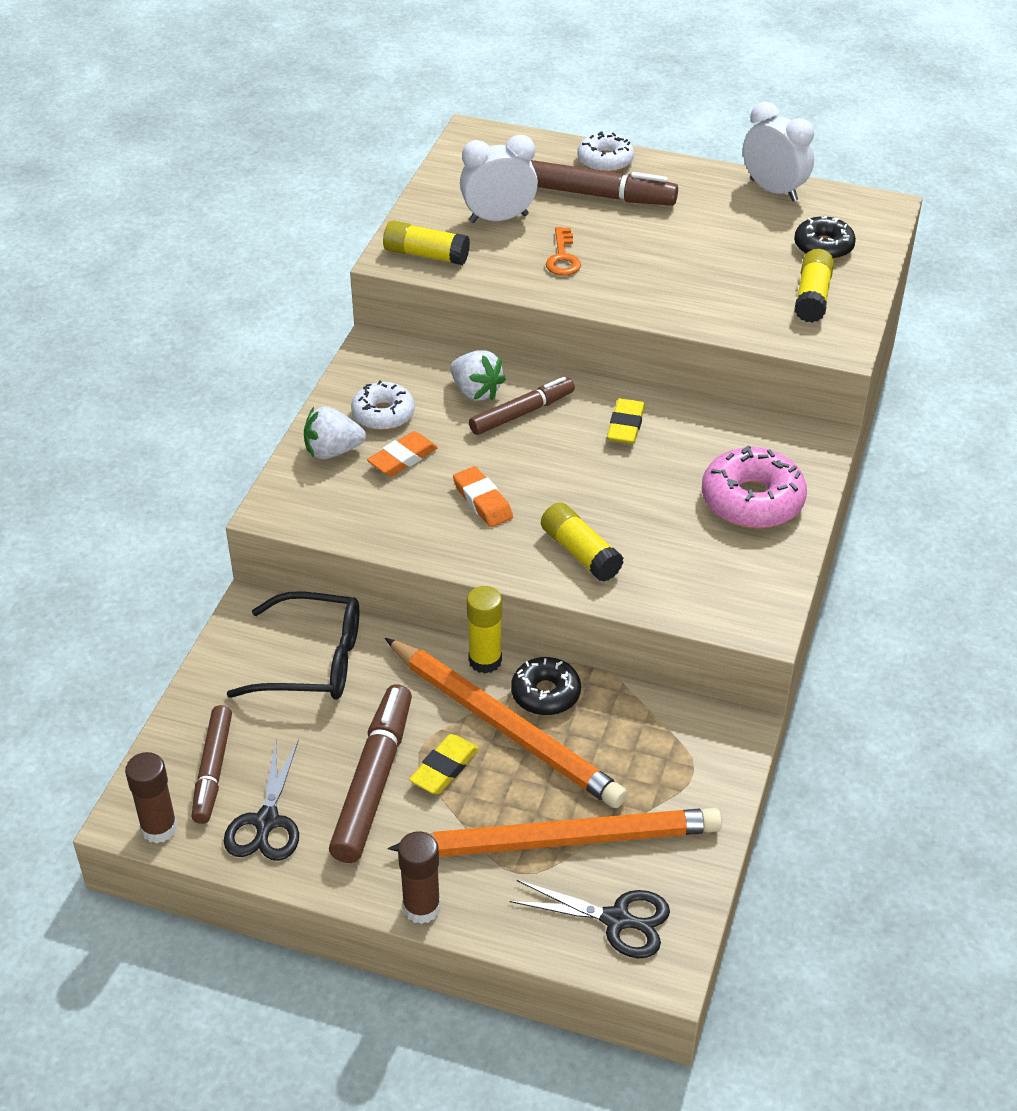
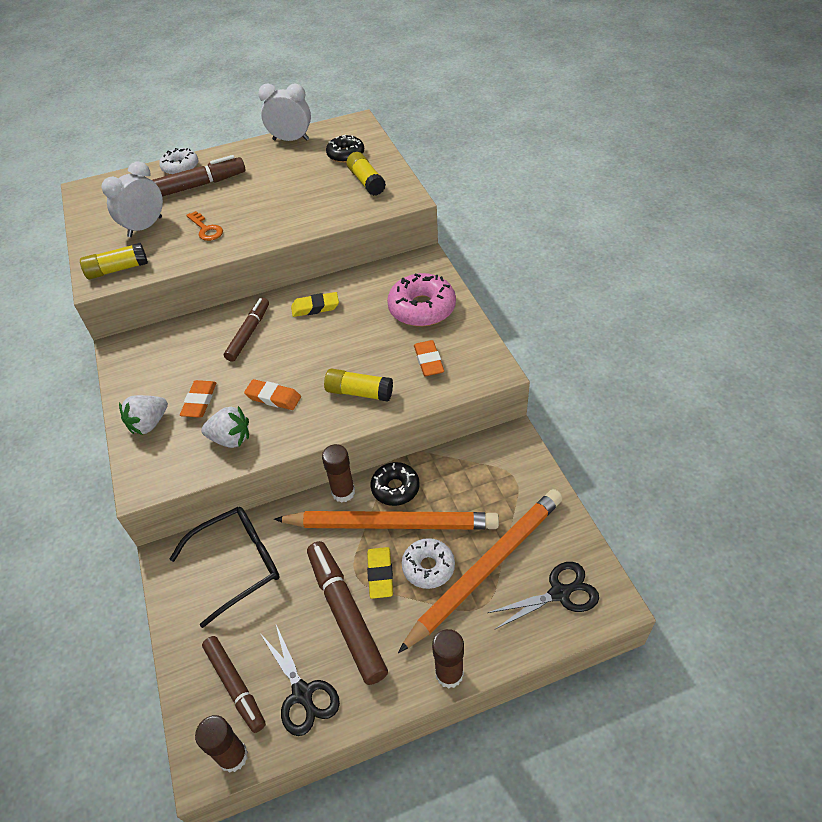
camera: 35 degrees left, 5 degrees up
white donut [351,380,415,430] -> white donut moved to [402,538,455,589]
white strawberry [450,350,506,401] -> white strawberry moved to [201,406,249,448]
yellow glue stick [467,586,502,674] -> brown glue stick [322,444,355,503]
yellow eraser [607,398,645,444] -> yellow eraser turned 75 degrees counterclockwise [291,292,339,317]
none -> orange eraser [414,340,444,376]

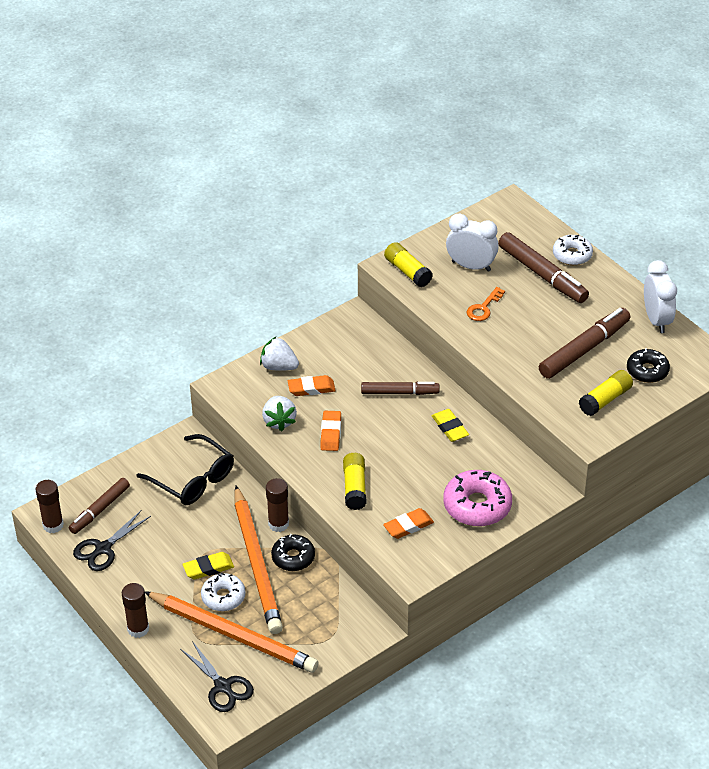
camera: 70 degrees right, 5 degrees down
brown marker [307,541,388,685] -> brown marker moved to [539,308,630,379]

